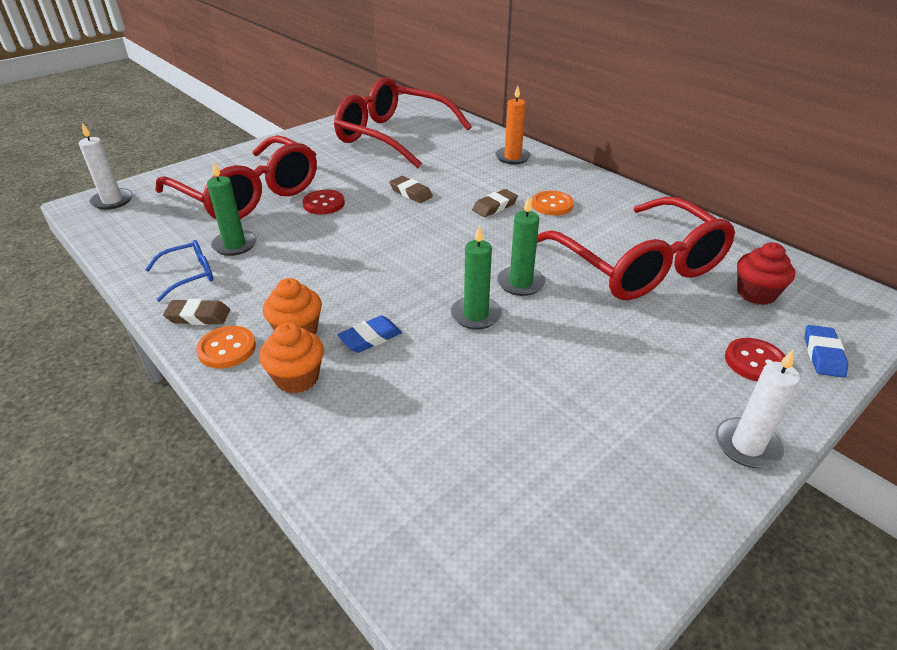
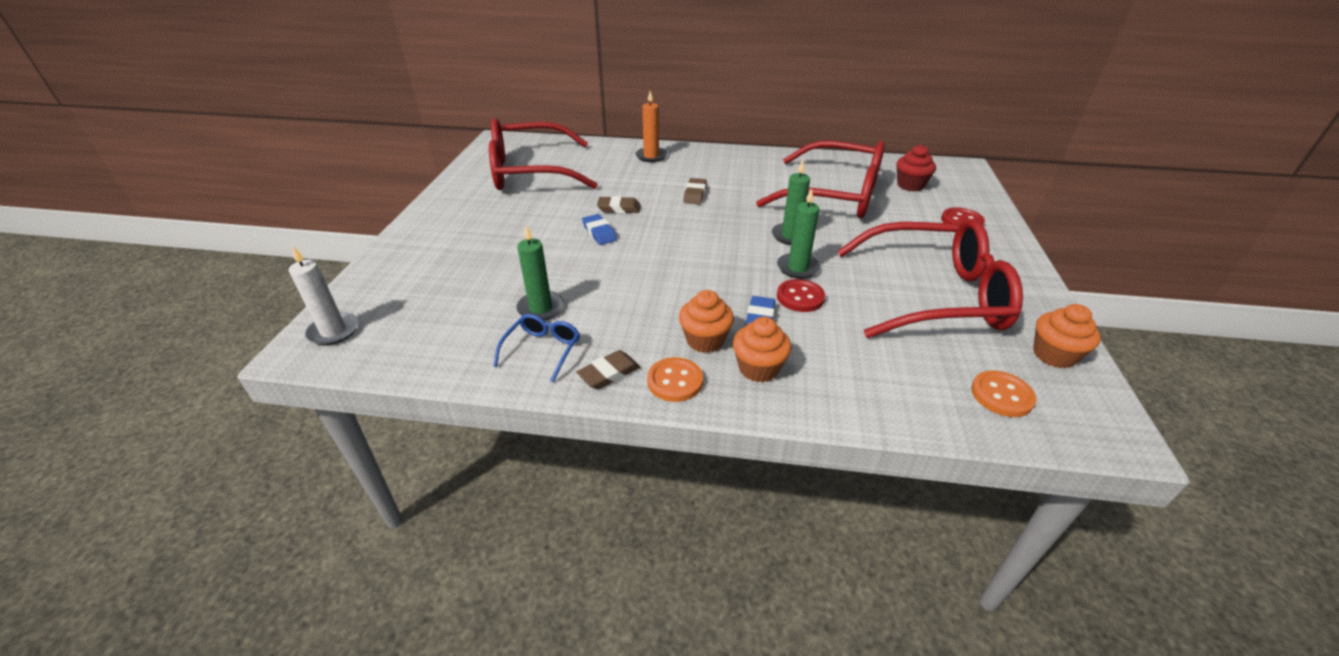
camera: 40 degrees left, 0 degrees up
red glasses [155,135,317,219] -> red glasses moved to [837,219,1023,338]
red button [302,190,345,215] -> red button moved to [777,279,825,312]
orange button [532,191,574,216] -> orange button moved to [971,370,1036,417]
white candle [716,349,800,468] -> none
blue eraser [804,325,848,378] -> blue eraser moved to [582,214,617,245]
none -> orange cupcake [1033,304,1101,368]

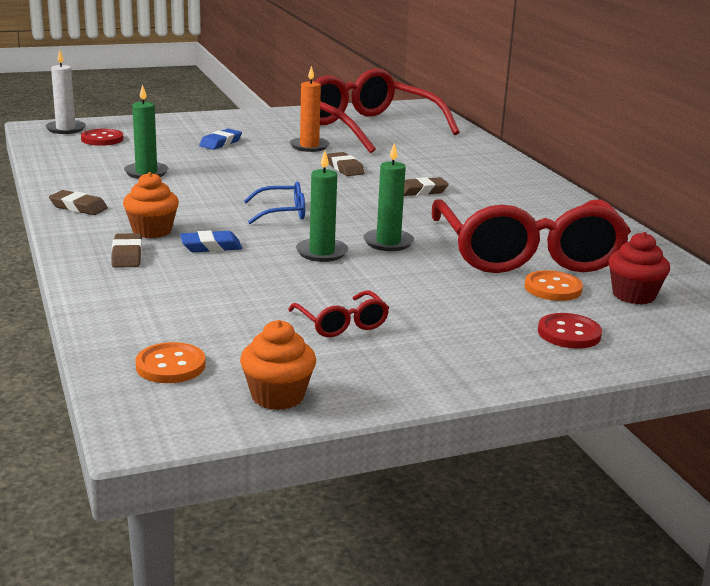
camera: 60 degrees right, 15 degrees down
blue glasses [493,314,580,383] -> blue glasses moved to [244,182,305,224]
blue eraser [582,214,617,245] -> blue eraser moved to [199,129,242,150]
orange candle [636,91,667,162] -> orange candle moved to [290,66,330,152]
orange button [647,357,703,402] -> orange button moved to [524,270,583,301]
orange cupcake [733,317,791,383] -> brown eraser [111,233,142,268]
red button [777,279,825,312] -> red button moved to [81,129,124,146]
red glasses [837,219,1023,338] -> red glasses [288,291,389,337], size x0.41

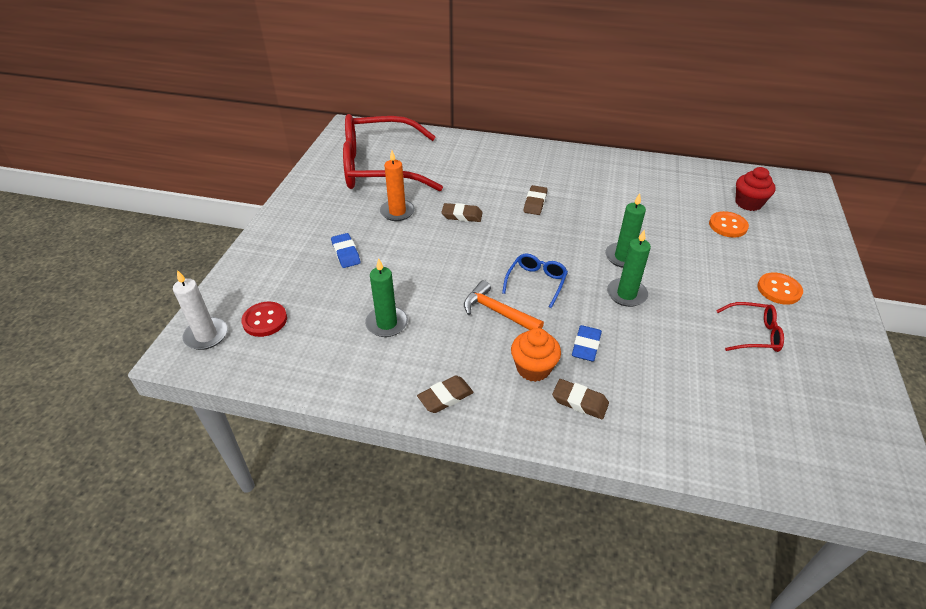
camera: 55 degrees left, 20 degrees up
orange button [136,342,206,383] -> orange button moved to [757,272,803,305]
orange cupcake [240,320,316,410] -> none
red glasses [432,199,631,273] -> none
red button [538,313,602,349] -> none
none -> orange hammer [464,280,544,330]

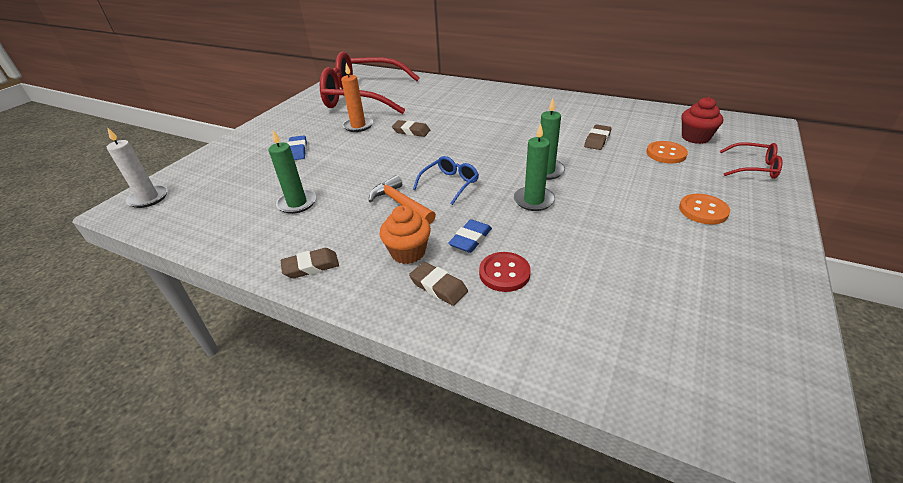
camera: 15 degrees right, 5 degrees down
red button [241,302,287,337] -> red button moved to [479,252,531,292]
brown eraser [524,185,547,215] -> brown eraser moved to [584,124,611,150]
red glasses [716,302,784,352] -> red glasses moved to [720,142,783,179]

